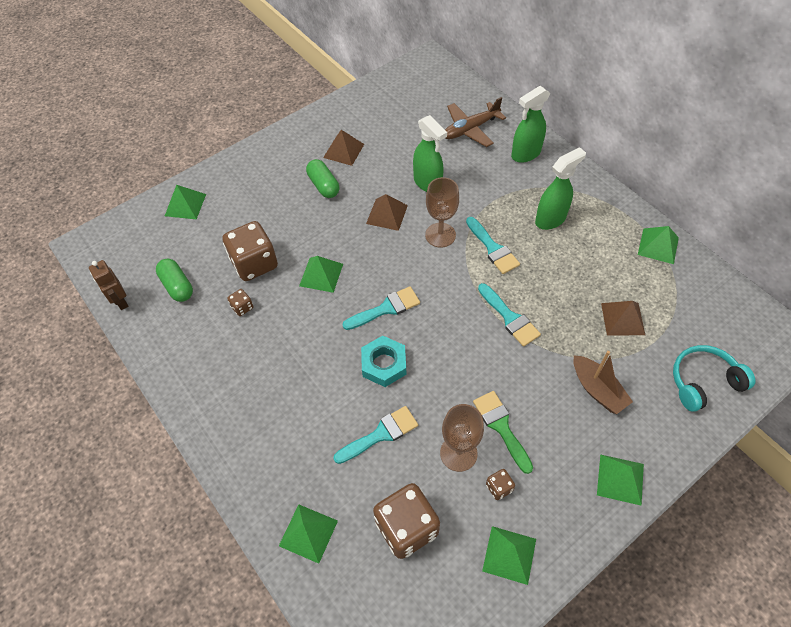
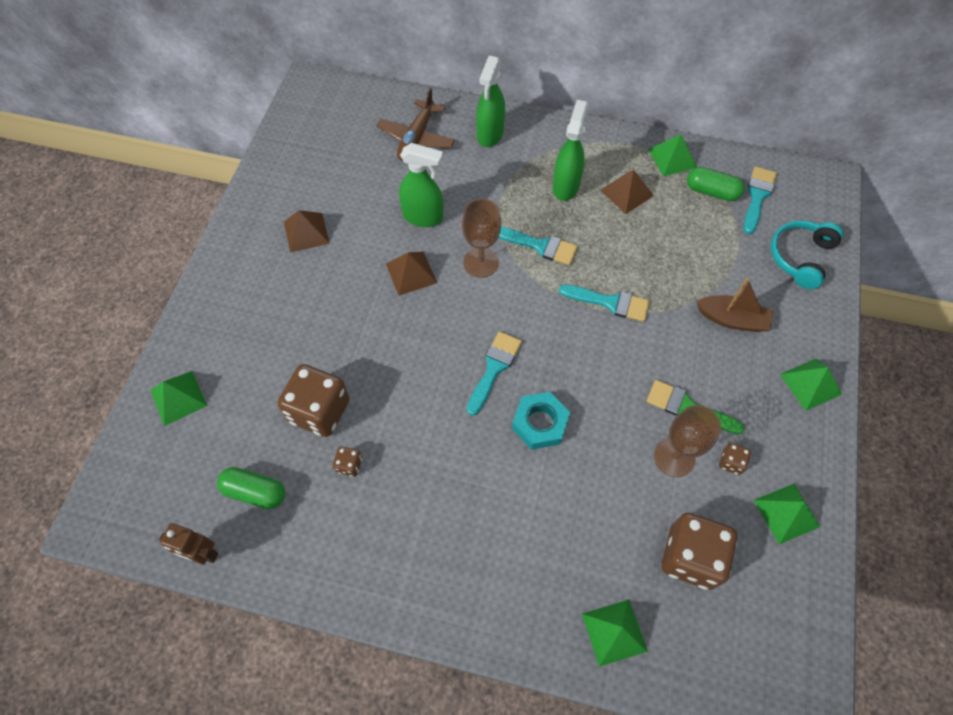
camera: 40 degrees left, 5 degrees up
green pyramid [299,256,343,293] -> none
green capsule [306,159,339,198] -> green capsule moved to [687,167,744,201]
turquoise brush [333,406,418,464] -> turquoise brush moved to [743,166,777,234]
brown pyramid [601,301,645,335] -> brown pyramid moved to [600,170,654,214]

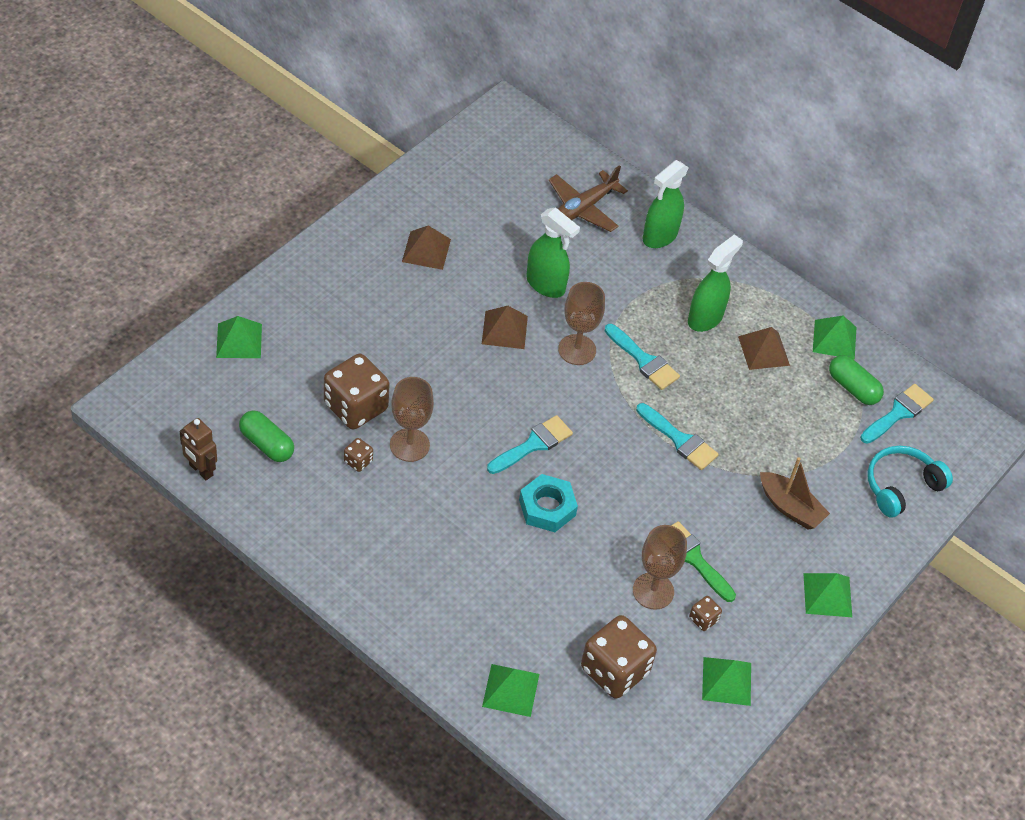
camera: 20 degrees right, 10 degrees down
none -> brown goblet [390,377,434,462]

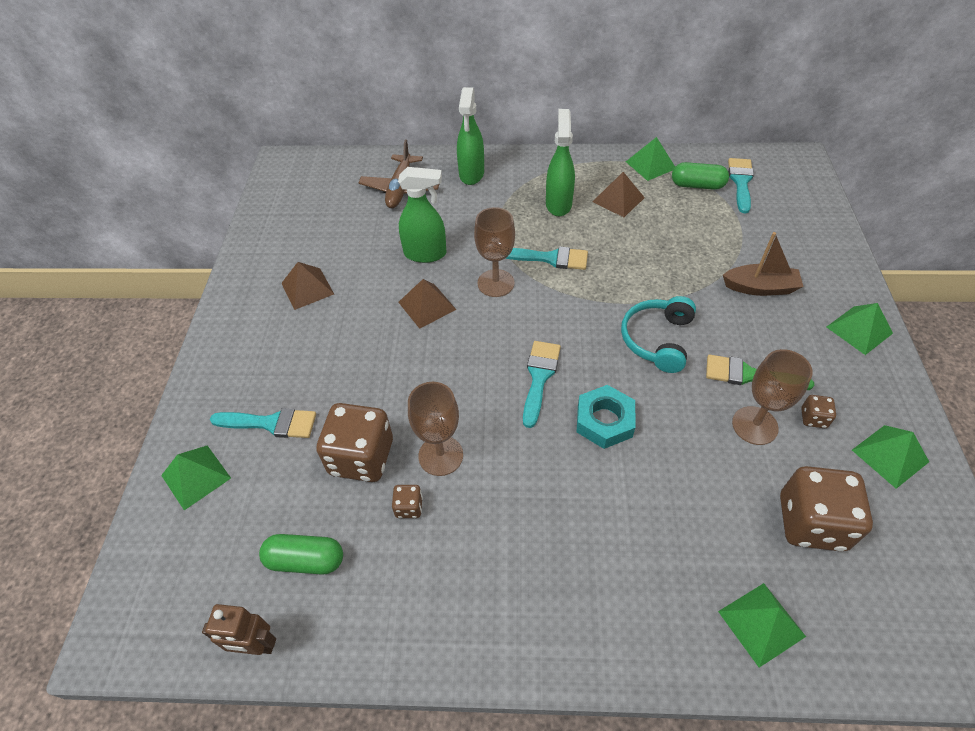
camera: 30 degrees left, 0 degrees up
turquoise brush [636,403,719,470] -> turquoise brush moved to [210,408,316,438]
turquoise headphones [867,446,953,517] -> turquoise headphones moved to [621,296,696,373]

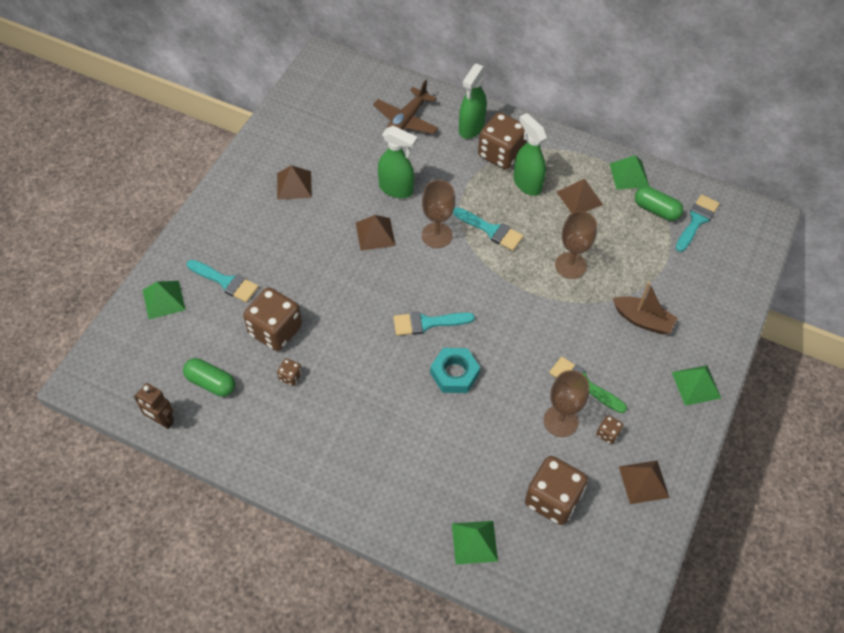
camera: 20 degrees right, 5 degrees up
brown goblet [408,382,463,476] -> brown goblet moved to [555,211,597,279]
turquoise brush [523,341,561,428] -> turquoise brush turned 135 degrees counterclockwise [393,312,475,336]
green spray bottle [546,109,575,216] -> green spray bottle turned 60 degrees counterclockwise [513,113,547,196]
turquoise headphones [621,296,696,373] -> none
green pyramid [852,425,929,489] -> brown pyramid [619,460,669,504]
none -> brown dice [478,112,526,169]

